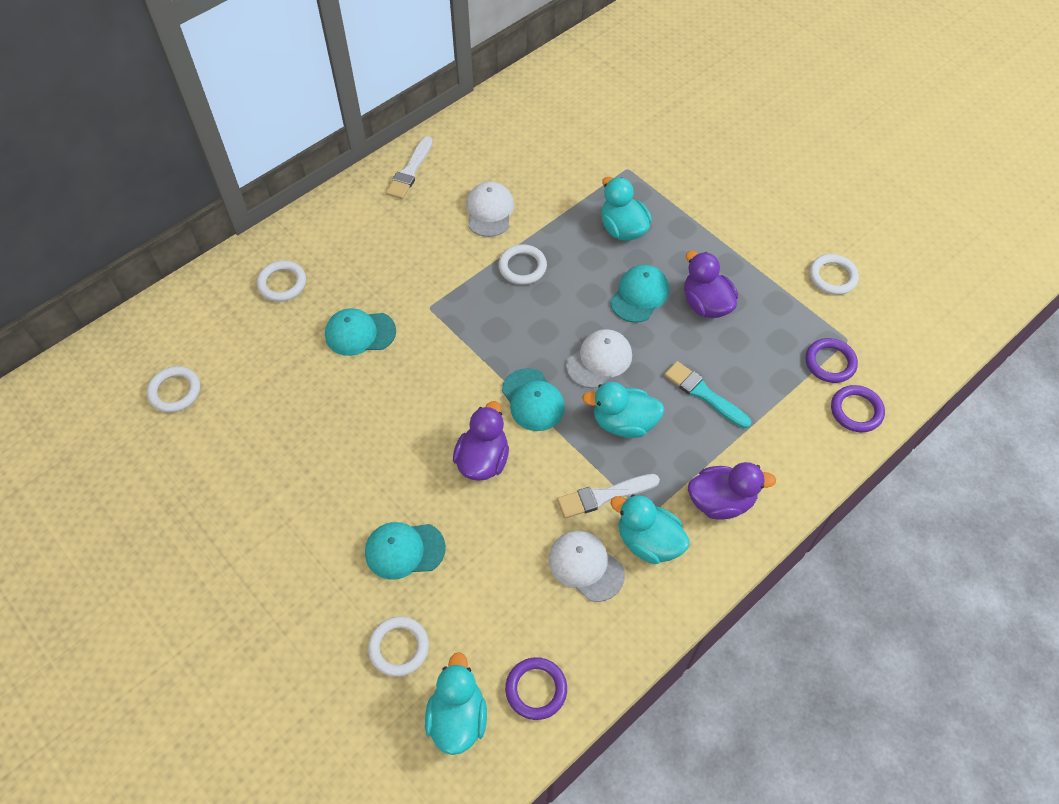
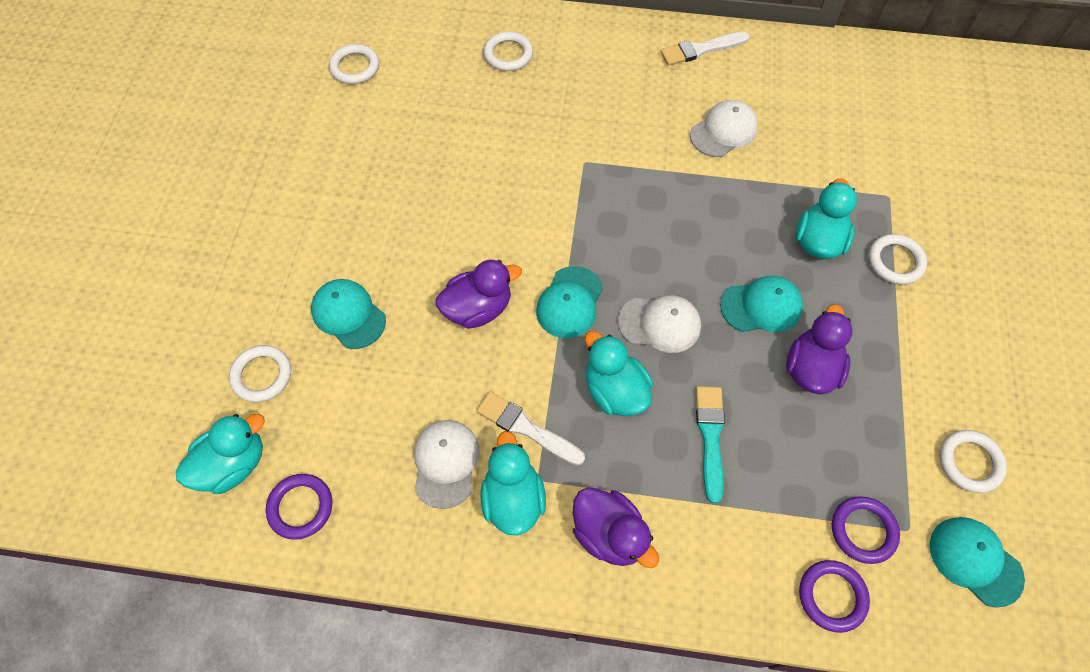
camera: 50 degrees right, 5 degrees up
turquoise cap [325,308,396,356] -> turquoise cap moved to [930,517,1025,607]
white ring [498,244,547,285] -> white ring moved to [869,234,927,285]

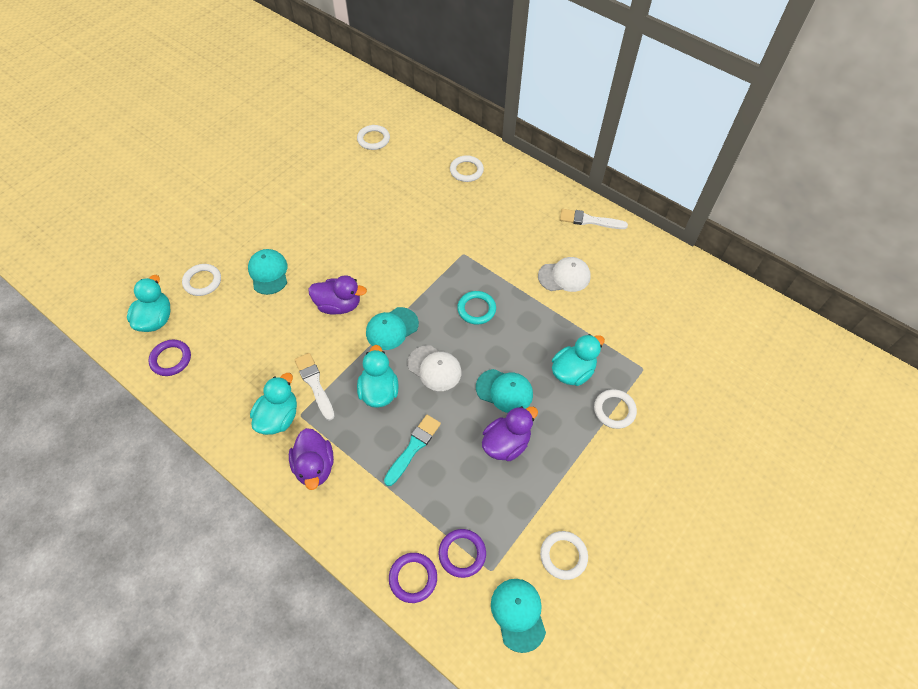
camera: 30 degrees right, 5 degrees down
turquoise duck [176,414,265,494] -> turquoise duck turned 75 degrees counterclockwise [127,275,171,332]
white cap [414,420,480,509] -> none
none -> turquoise ring [457,291,496,325]

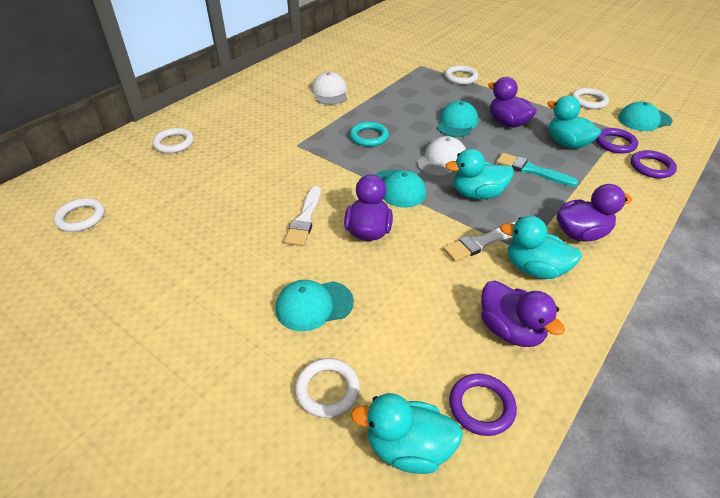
camera: 90 degrees left, 15 degrees down
turquoise duck [552,334,605,386] -> turquoise duck moved to [547,96,601,149]
white brush [560,209,628,229] -> white brush moved to [284,186,321,246]
none -> purple duck [481,281,565,347]

